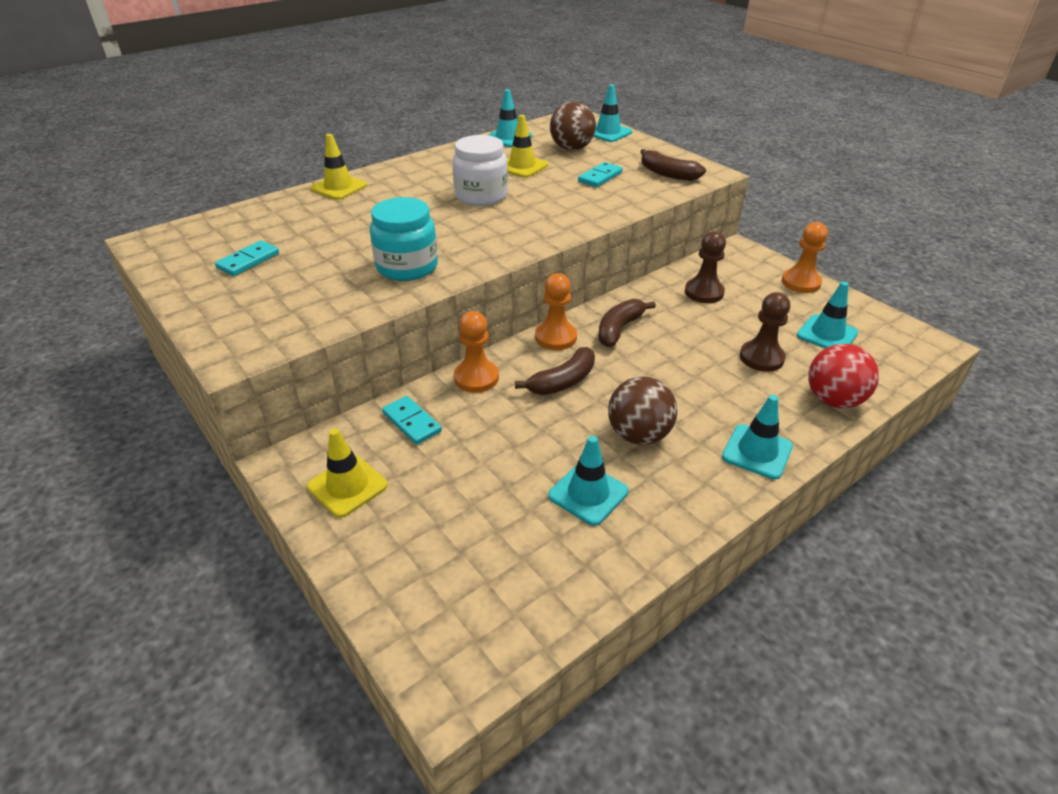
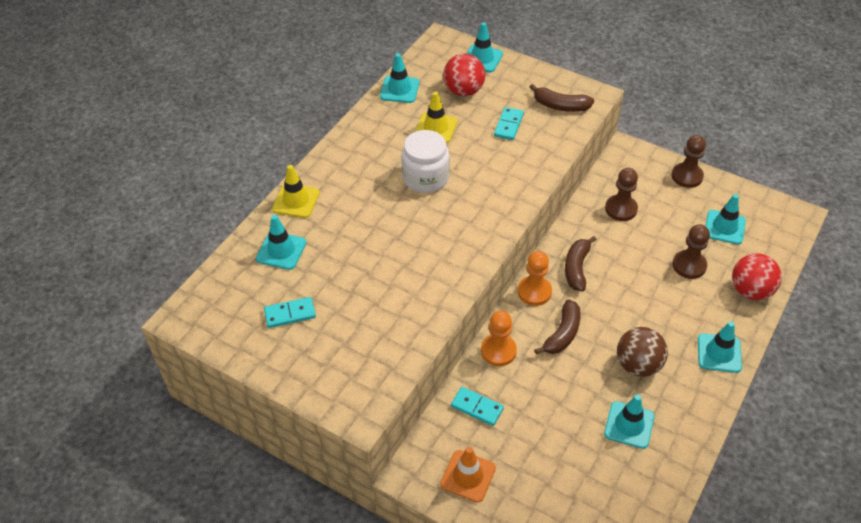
camera: 20 degrees left, 10 degrees up
turquoise domino [215,240,279,276] -> turquoise domino turned 60 degrees clockwise [264,297,316,328]
yellow traffic cone [307,428,388,518] -> orange traffic cone [440,447,496,503]
turquoise jar [370,197,438,281] -> none
brown ball [550,101,596,151] -> red ball [443,54,485,96]
orange pawn [782,222,828,293] -> brown pawn [672,135,706,188]
none -> turquoise traffic cone [256,215,307,270]

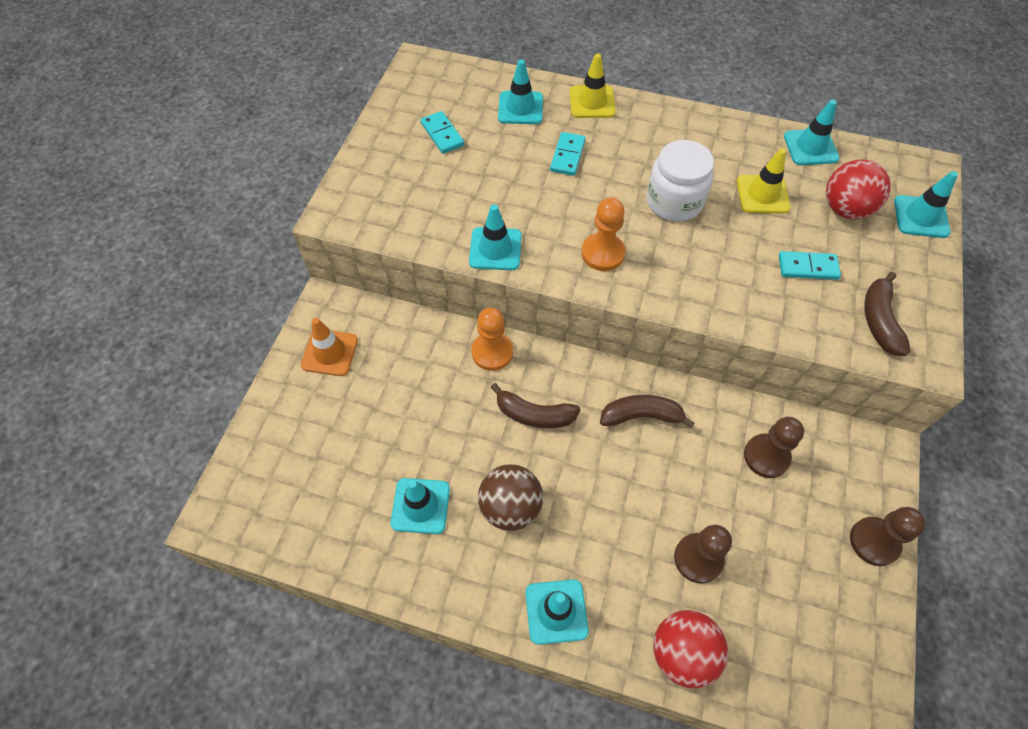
camera: 75 degrees right, 10 degrees up
turquoise domino [451,387,504,426] -> turquoise domino moved to [550,132,586,176]
orange pawn [518,251,552,306] -> orange pawn moved to [581,197,626,271]
turquoise traffic cone [706,194,746,244] -> turquoise traffic cone moved to [469,204,522,270]

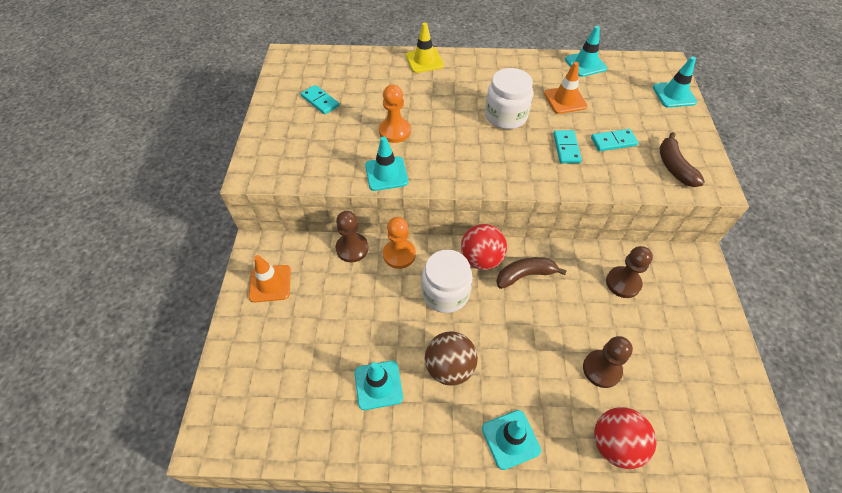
camera: 15 degrees left, 5 degrees down
brown banana [491,383,580,428] -> white jar [422,250,473,313]
turquoise traffic cone [498,60,543,124] -> none
turquoise domino [550,132,586,176] -> turquoise domino moved to [553,130,582,163]
orange pawn [581,197,626,271] -> orange pawn moved to [379,85,411,143]
yellow traffic cone [737,148,791,214] -> orange traffic cone [544,62,588,114]
red ball [826,159,891,219] -> red ball moved to [461,224,507,270]
brown pawn [850,507,926,566] -> brown pawn moved to [336,211,369,262]

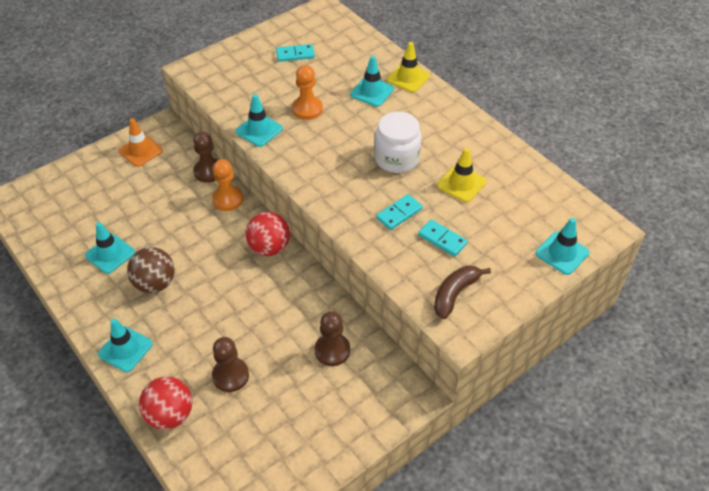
camera: 50 degrees right, 5 degrees down
turquoise domino [301,85,339,115] -> turquoise domino turned 75 degrees clockwise [276,44,315,62]
white jar [422,250,473,313] -> none
brown banana [496,257,567,289] -> none
orange traffic cone [544,62,588,114] -> yellow traffic cone [437,148,486,202]
turquoise traffic cone [565,26,607,77] -> turquoise traffic cone moved to [350,56,394,107]

